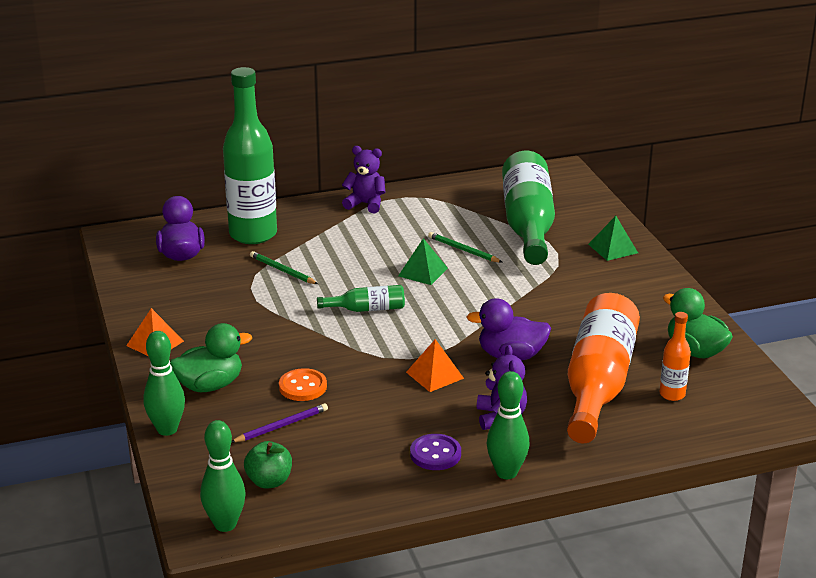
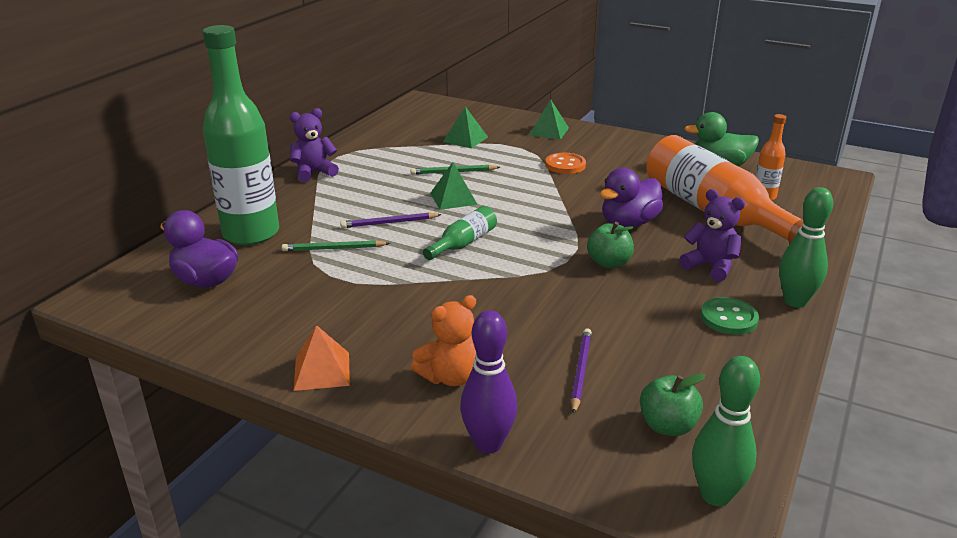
camera: 45 degrees left, 0 degrees up
green bowling pin [143,331,185,436] -> purple bowling pin [460,310,517,453]
green duck [170,323,252,392] -> orange teddy bear [411,295,476,386]
orange button [279,368,327,401] -> orange button moved to [545,153,586,174]
orange pyramid [406,339,464,392] -> green apple [587,222,634,268]
purple button [410,434,461,470] -> green button [700,297,759,335]
green bottle [502,151,555,265] -> green pyramid [443,106,488,148]
none -> purple pencil [340,213,442,228]

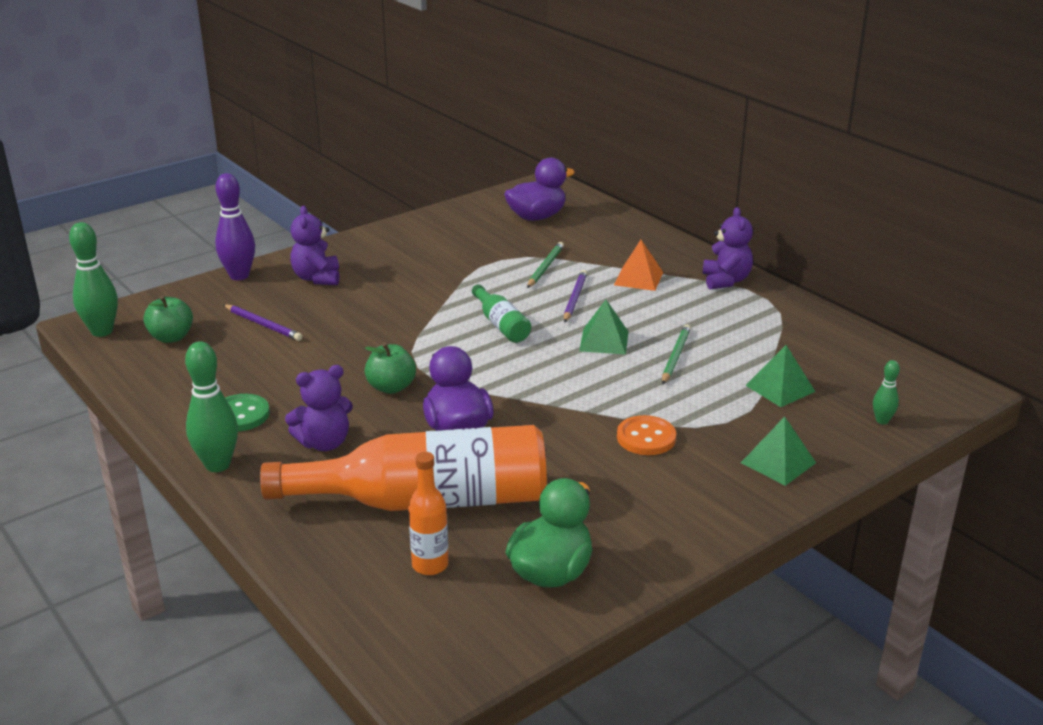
camera: 115 degrees right, 0 degrees up
green bottle [203,25,279,245] -> none
orange pyramid [294,325,350,391] -> orange pyramid moved to [614,240,663,291]
orange teddy bear [411,295,476,386] -> purple teddy bear [290,206,339,285]
none -> green bowling pin [873,360,900,424]

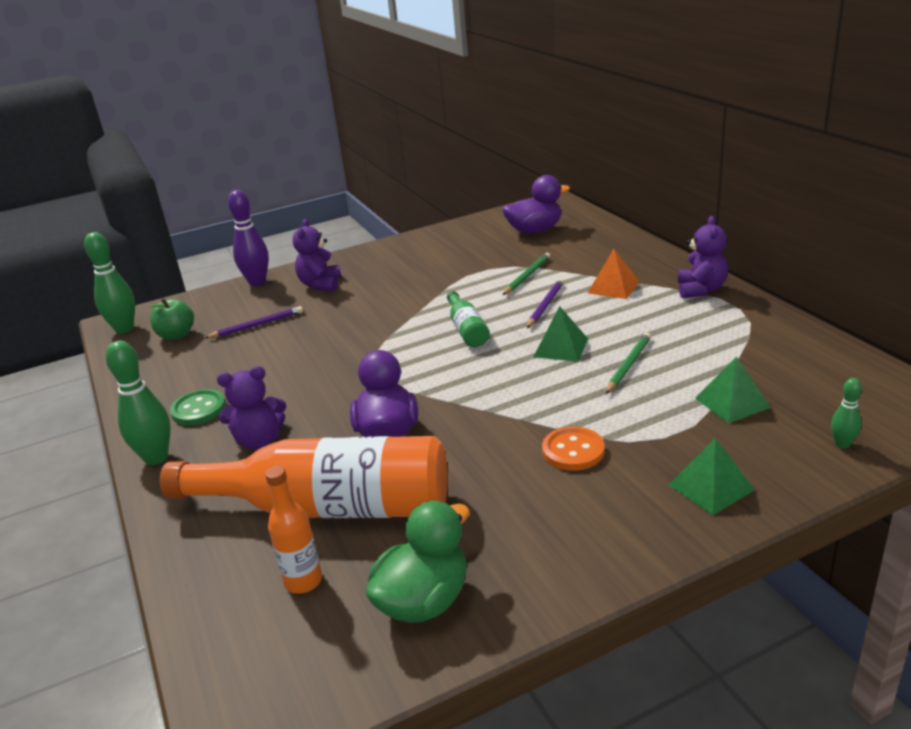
camera: 15 degrees right, 0 degrees up
purple pencil [224,304,302,341] -> purple pencil turned 75 degrees counterclockwise [205,306,303,338]
green apple [365,343,416,394] -> none

